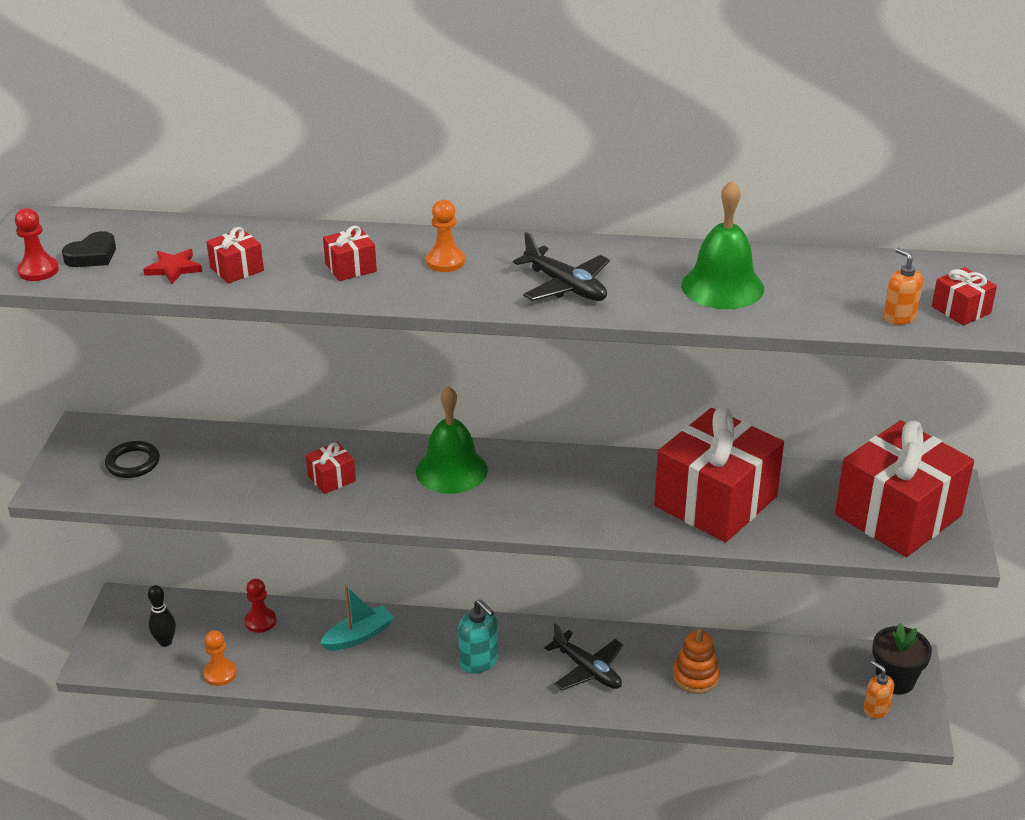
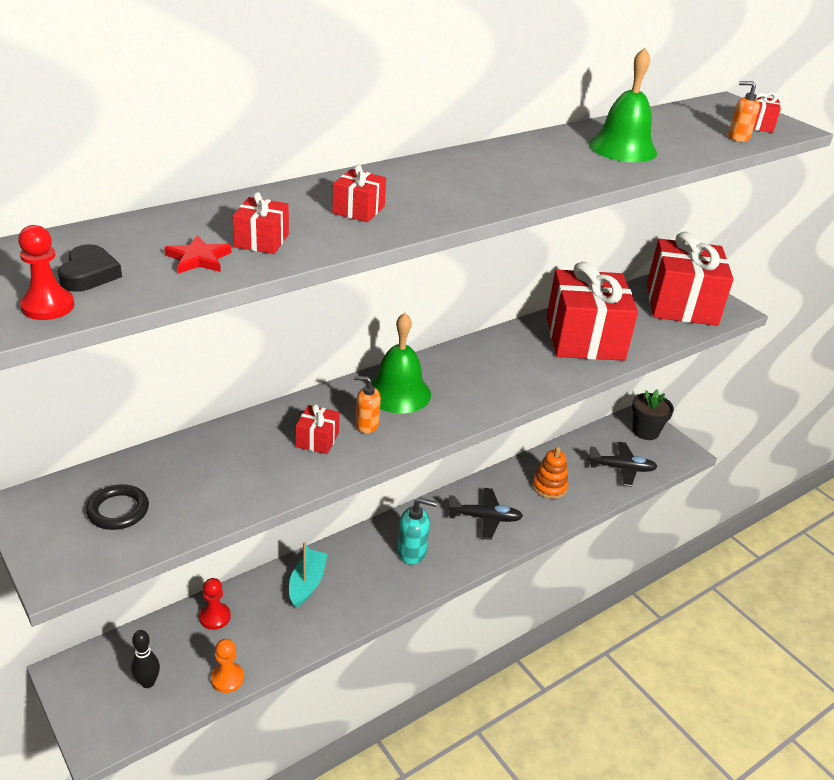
camera: 45 degrees left, 0 degrees up
orange pawn [426,200,465,272] -> none
black plane [513,232,610,301] -> black plane moved to [587,442,658,487]
orange soap dispenser [863,661,894,718] -> orange soap dispenser moved to [354,376,381,433]

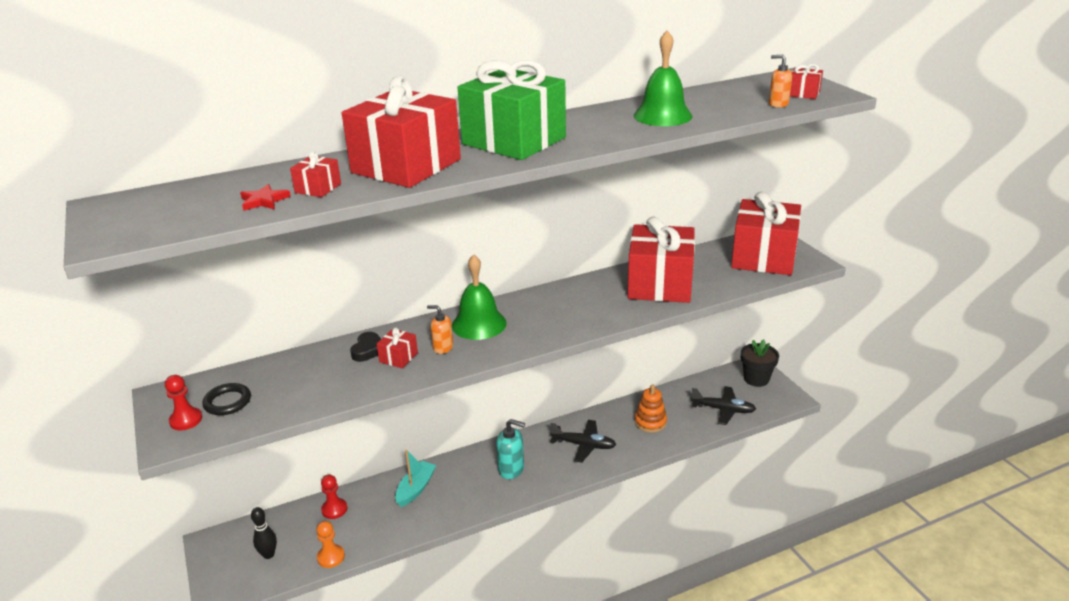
camera: 15 degrees right, 5 degrees down
red pawn [18,225,74,320] -> red pawn moved to [165,375,202,430]
black heart [58,244,122,292] -> black heart moved to [350,332,381,362]
red gift [332,165,386,222] -> red gift [342,76,461,188], size x2.48
none -> green gift [458,60,566,160]

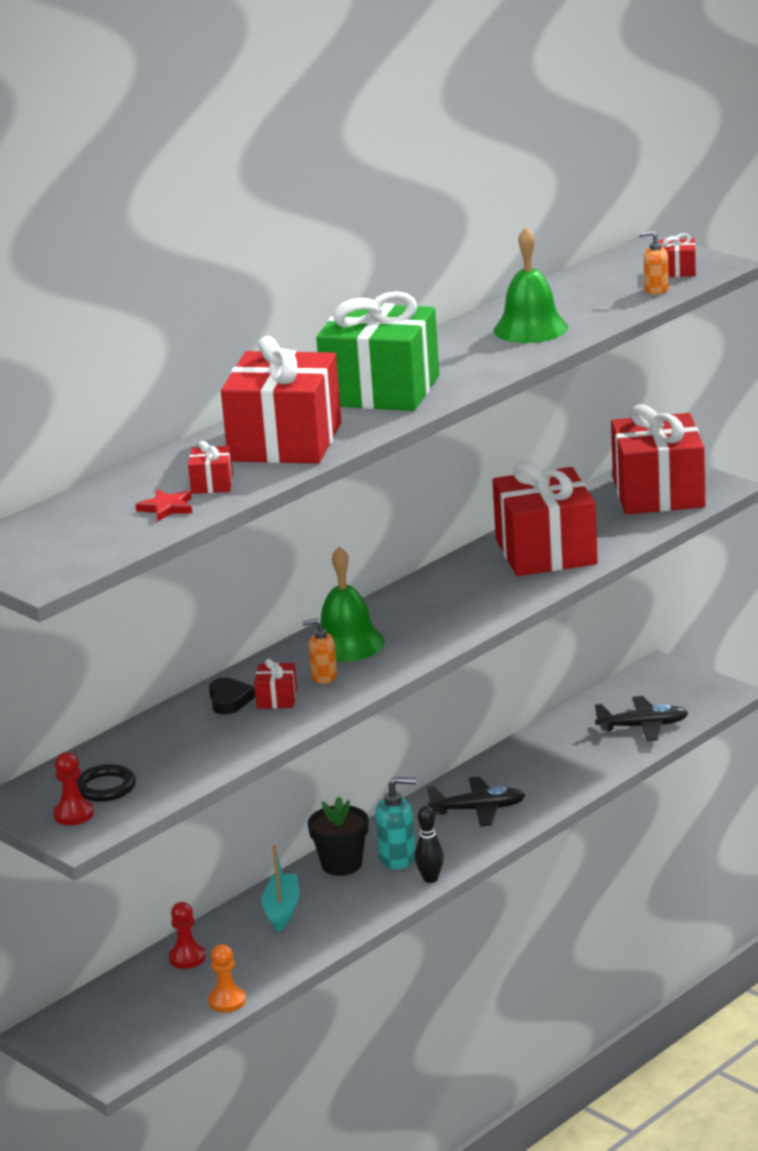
camera: 20 degrees left, 5 degrees down
black bowling pin [251,507,277,559] -> black bowling pin moved to [415,806,444,883]
orange stacking toy [635,384,667,433] -> none
black flower pot [741,339,779,387] -> black flower pot moved to [308,797,369,876]

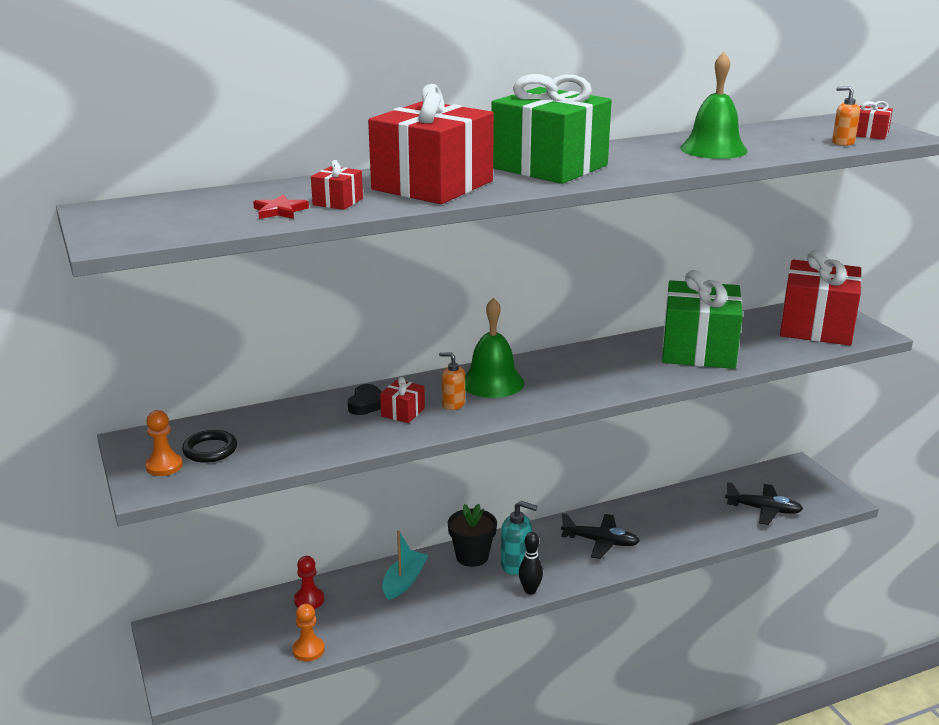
camera: 20 degrees right, 0 degrees up
red pawn [53,752,94,825] -> orange pawn [145,410,183,476]
red gift [492,461,598,576] -> green gift [662,270,743,369]

